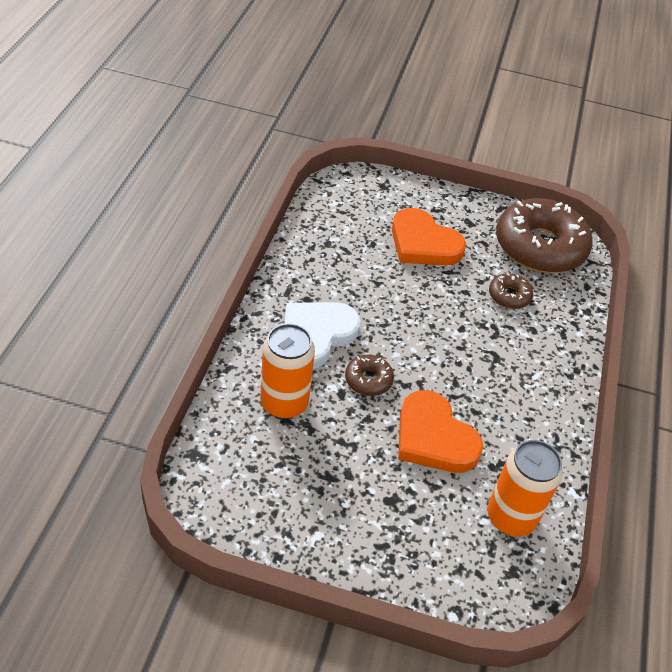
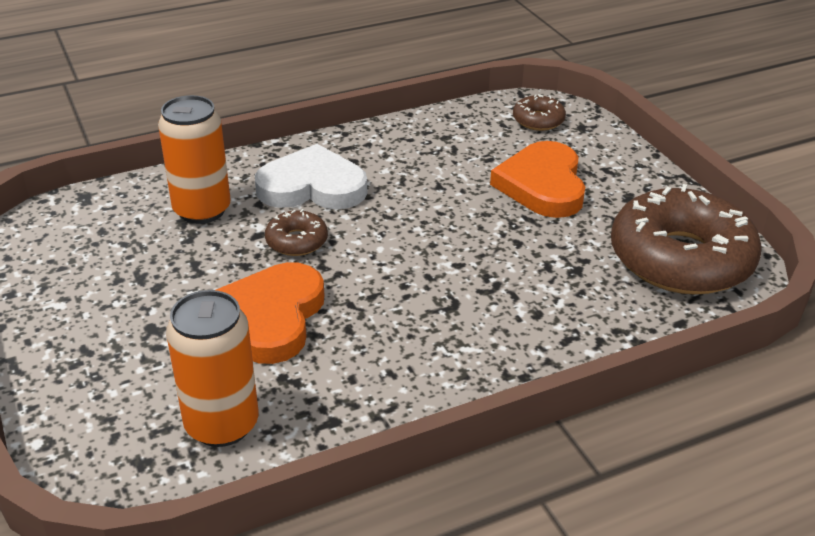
camera: 55 degrees right, 10 degrees down
brown donut [489,273,533,309] -> brown donut moved to [513,94,566,131]

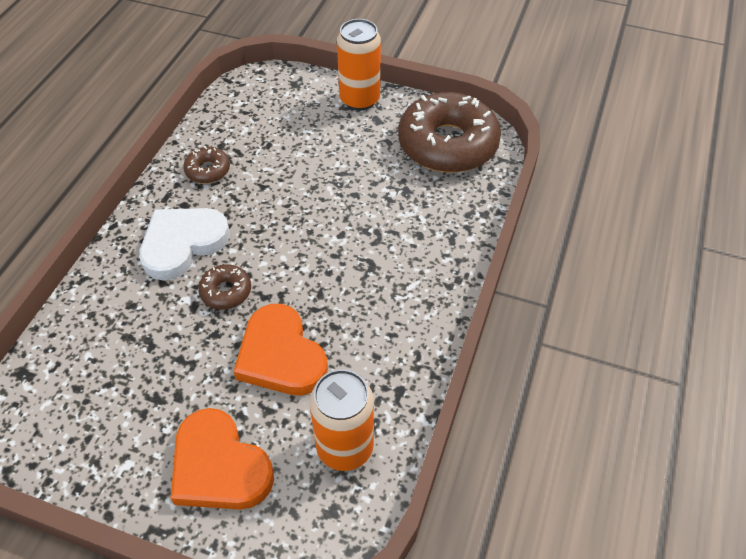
camera: 45 degrees left, 15 degrees up
orange can [158,95,231,224] -> orange can moved to [337,19,381,111]
orange heart [490,141,585,218] -> orange heart moved to [171,408,274,510]
brown donut [513,94,566,131] -> brown donut moved to [183,146,230,183]

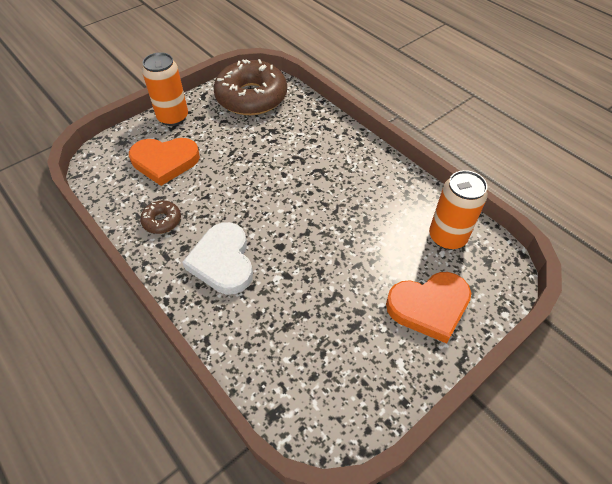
camera: 60 degrees left, 0 degrees up
brown donut [198,264,251,310] -> none
orange heart [233,304,328,395] -> orange heart moved to [129,138,200,186]

